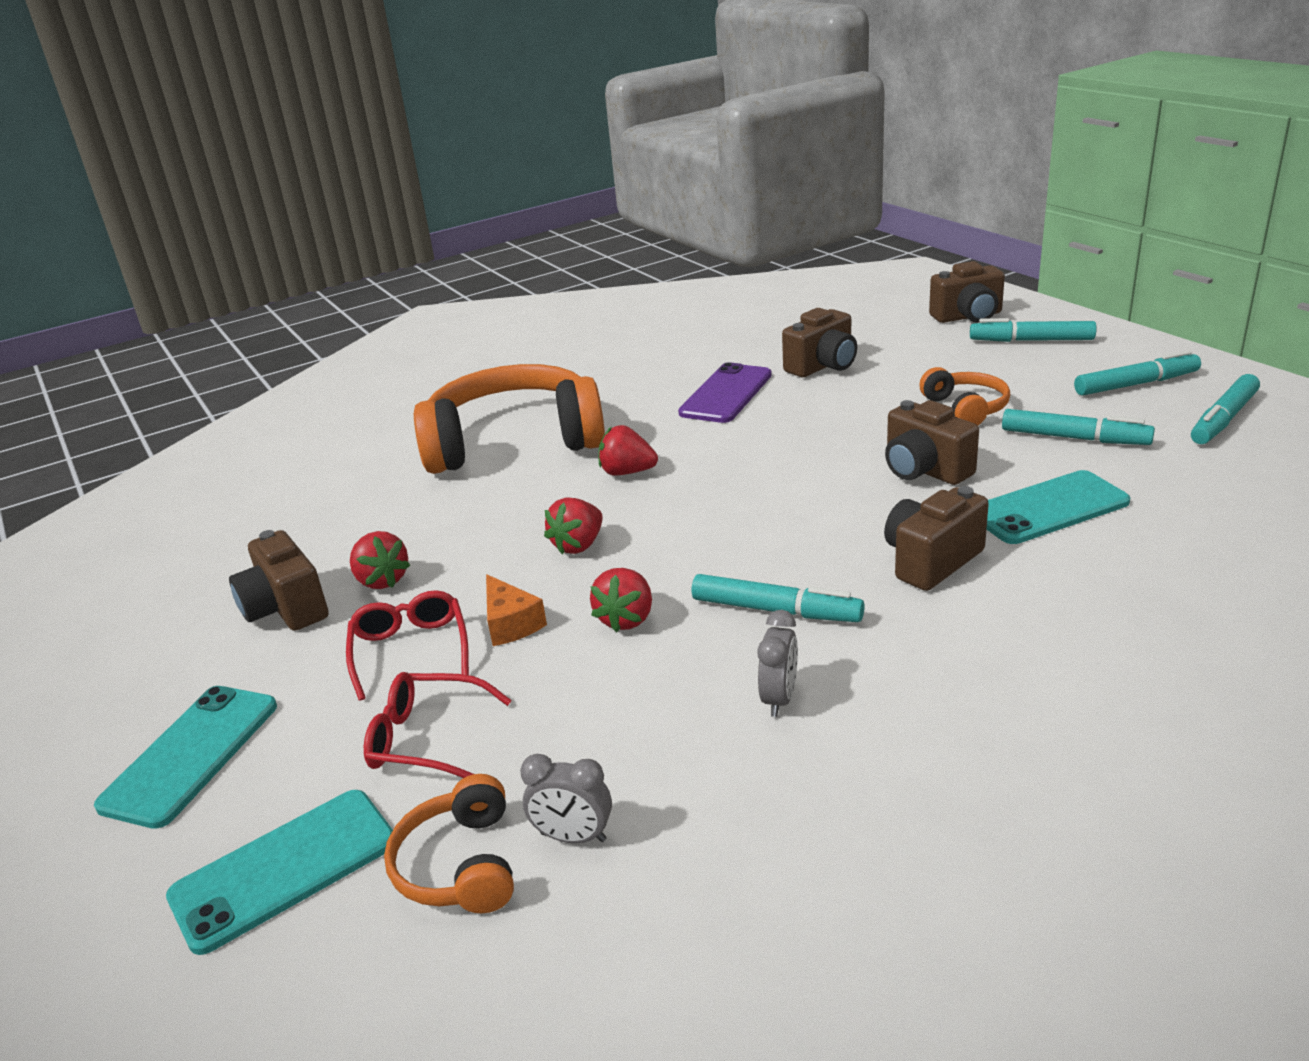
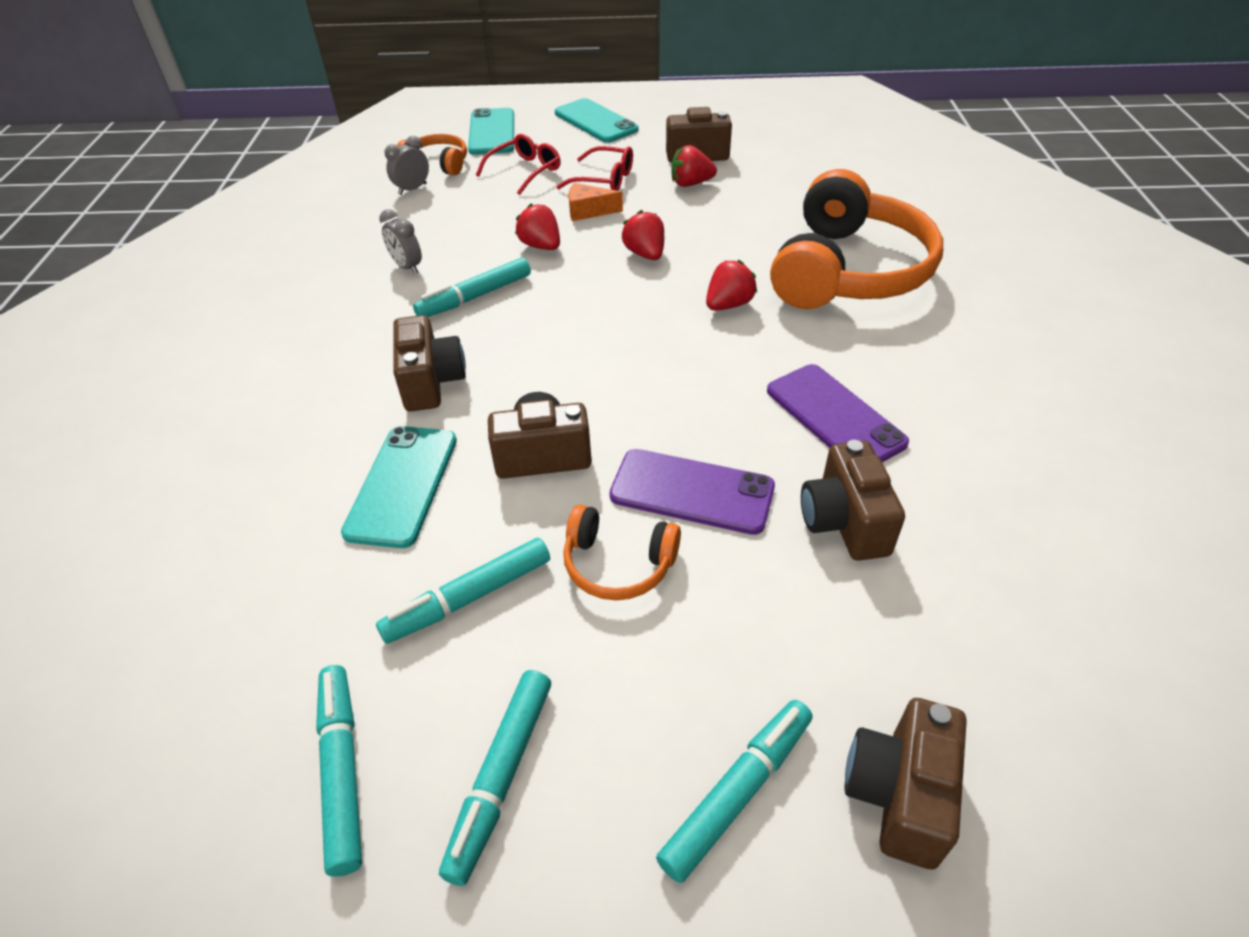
camera: 120 degrees right, 15 degrees up
none -> purple phone [609,449,775,535]

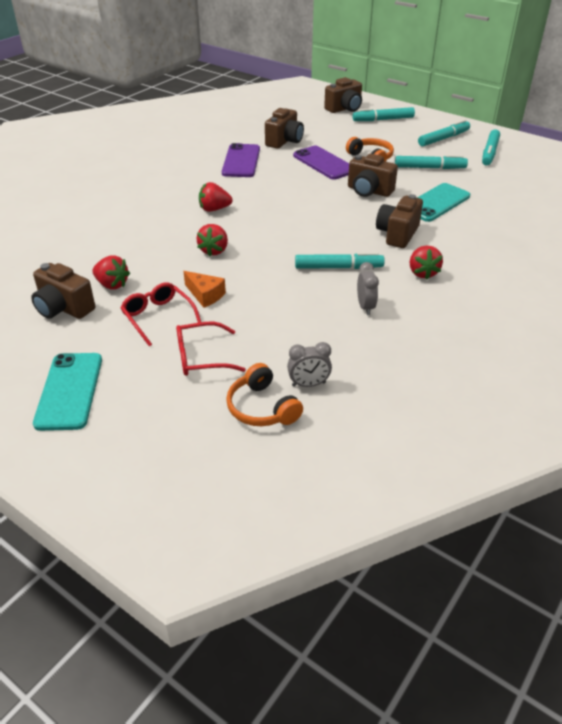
camera: 145 degrees left, 5 degrees down
turquoise phone [468,108,514,155] -> none
red strawberry [515,203,560,250] -> red strawberry moved to [410,245,443,279]
orange headphones [770,169,943,309] -> none

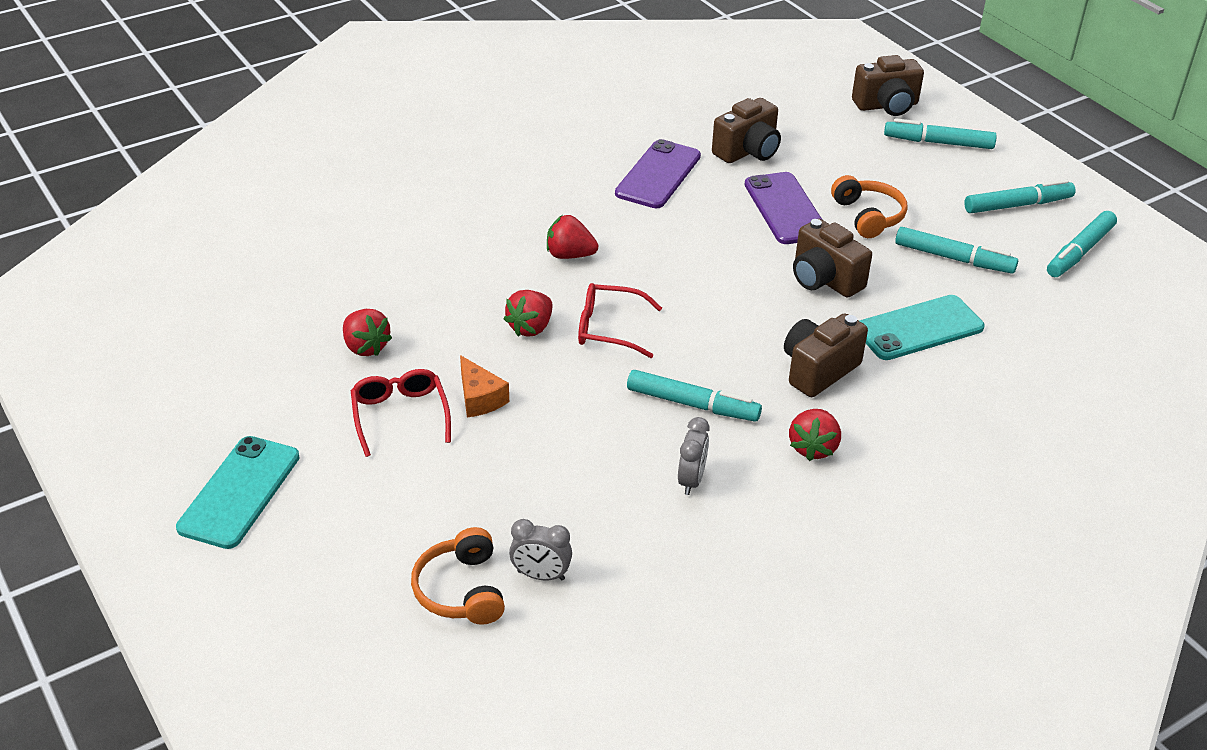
camera: 20 degrees right, 0 degrees up
brown camera [31,263,95,319] -> none
red glasses [176,322,246,376] -> red glasses moved to [578,283,662,358]

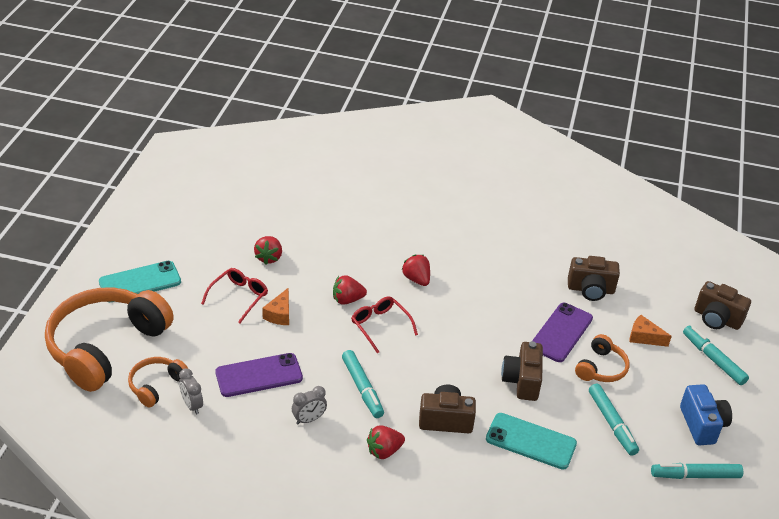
camera: 45 degrees right, 0 degrees up
purple phone [615,139,701,208] -> purple phone moved to [215,353,303,397]
turquoise marker [964,179,1076,213] -> blue camera [680,384,732,445]
none -> orange headphones [45,287,174,392]
none -> orange cheese [629,315,672,347]

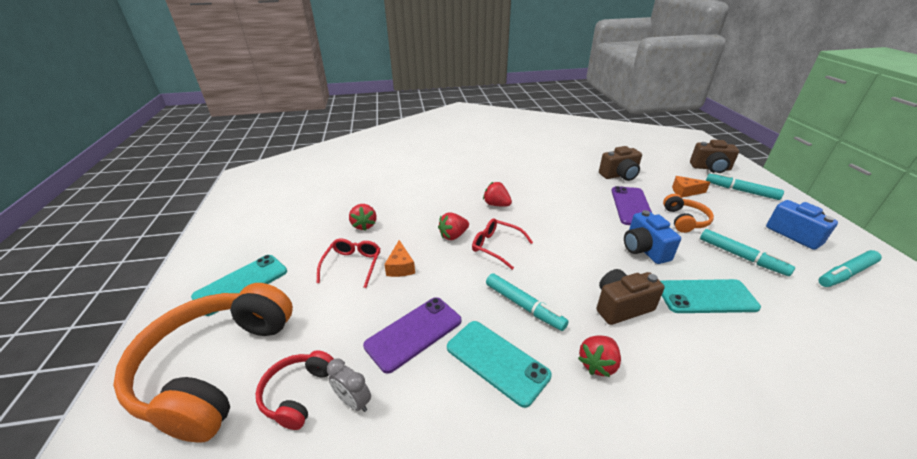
camera: 20 degrees left, 5 degrees down
orange headphones [128,357,188,407] -> red headphones [255,350,334,430]
grey clock [292,386,327,424] -> turquoise phone [447,321,552,408]
brown camera [501,341,543,401] -> blue camera [624,210,681,264]

